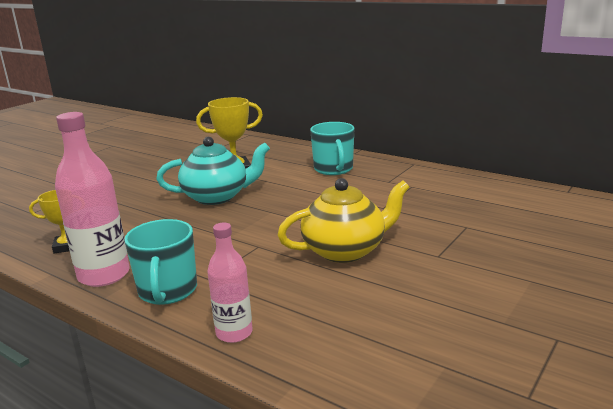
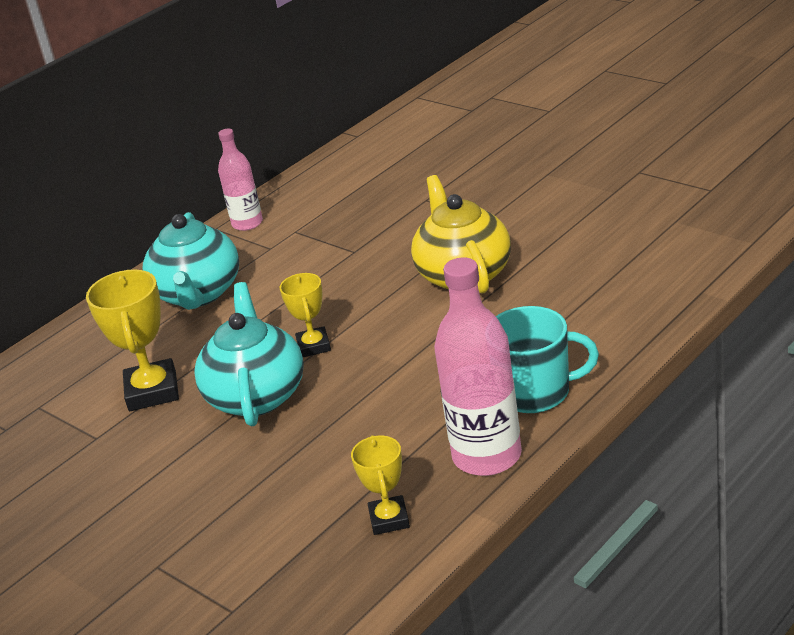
camera: 80 degrees left, 10 degrees up
pink bottle [207,222,253,343] -> pink bottle moved to [218,128,263,231]
turquoise mug [310,122,355,175] -> turquoise teapot [143,212,239,310]
none -> yellow trophy [280,273,331,357]

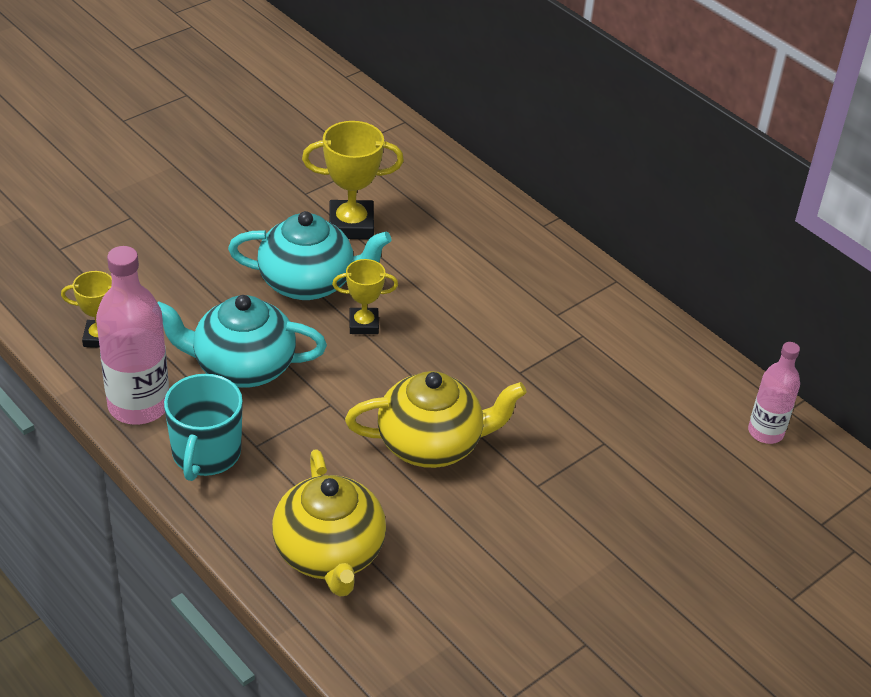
camera: 90 degrees right, 10 degrees up
turquoise teapot [143,212,239,310] -> turquoise teapot moved to [157,295,327,388]
pink bottle [218,128,263,231] -> pink bottle moved to [748,342,800,444]
none -> yellow teapot [272,449,386,597]

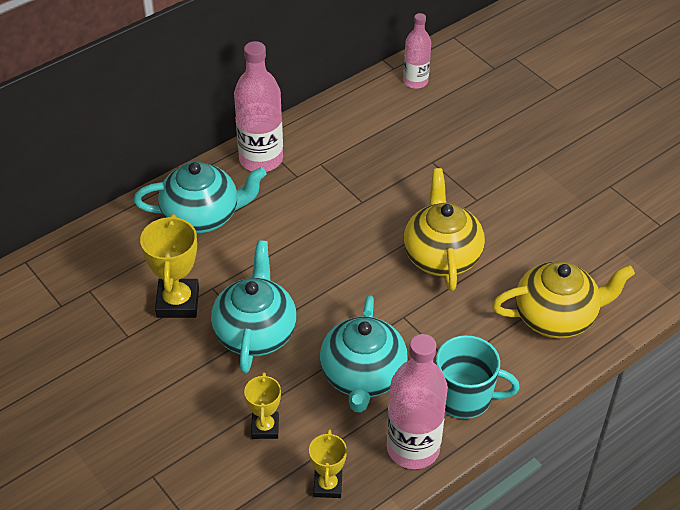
camera: 85 degrees left, 5 degrees up
yellow trophy [332,259,398,334] -> yellow trophy moved to [244,372,281,439]
none -> turquoise teapot [133,162,267,233]
none -> pink bottle [234,41,283,172]

